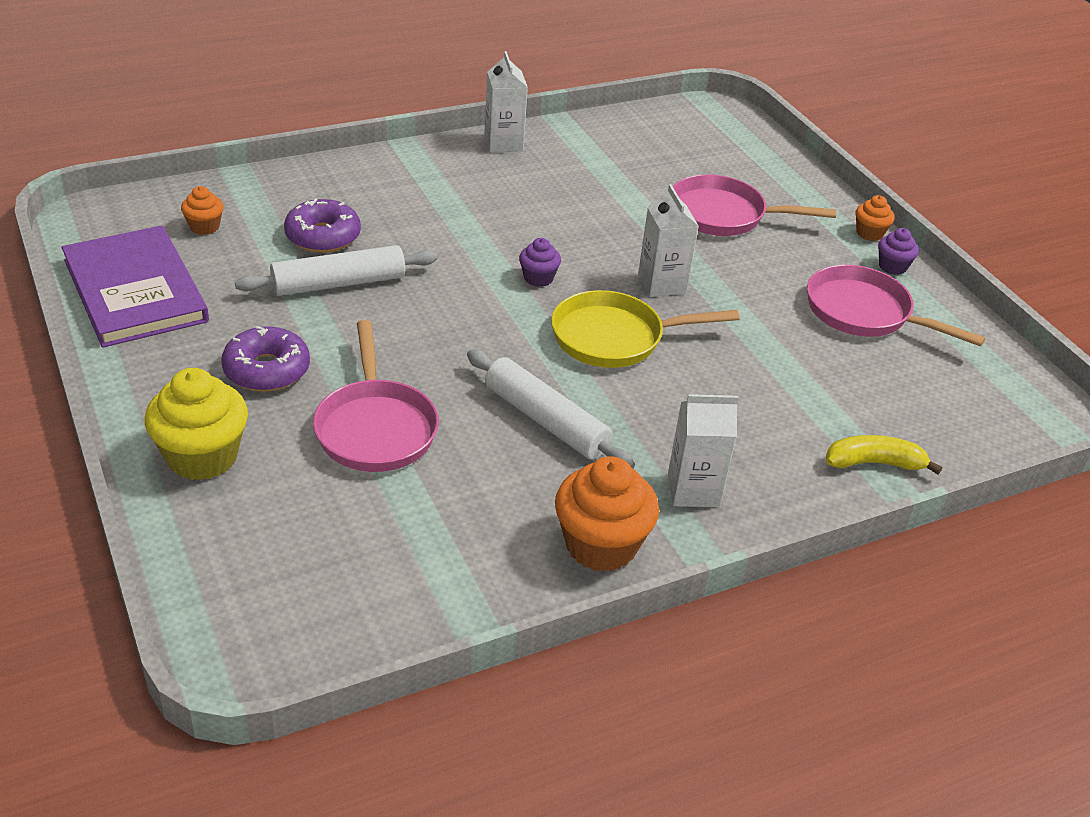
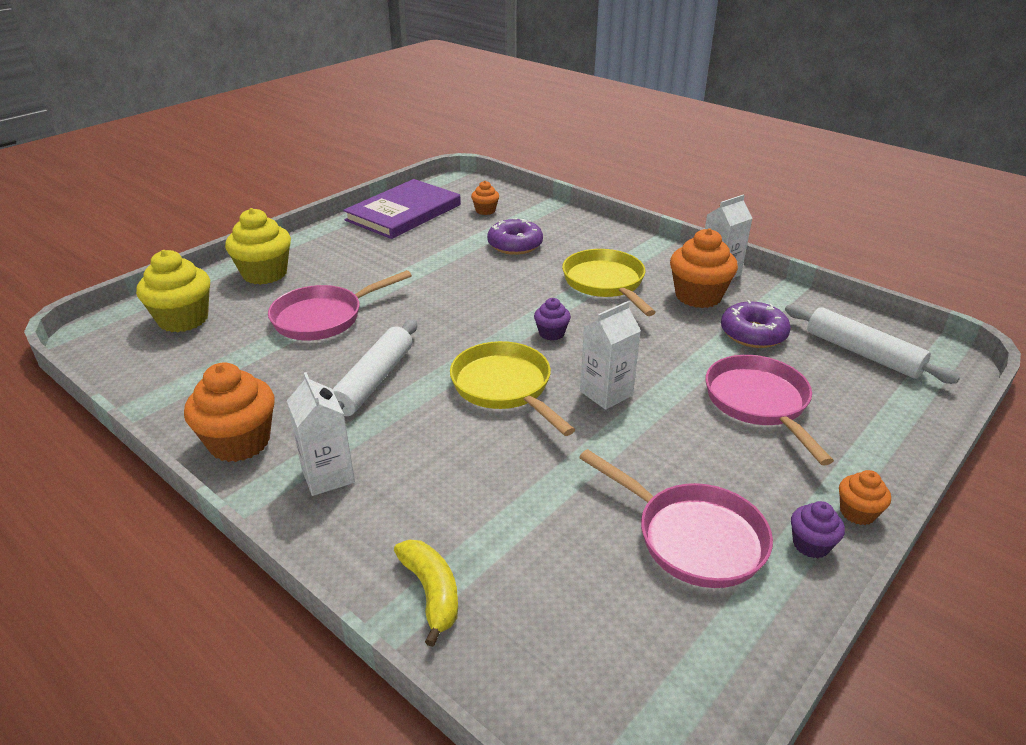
camera: 70 degrees right, 5 degrees down
purple donut [221,326,310,392] -> purple donut moved to [721,300,791,348]
white rolling pin [235,245,437,296] -> white rolling pin moved to [785,305,960,384]
pink pan [807,265,986,347] -> pink pan turned 120 degrees clockwise [579,449,773,588]
none -> yellow cupcake [136,250,210,332]
none -> yellow pan [562,249,656,316]
none -> orange cupcake [670,228,738,308]

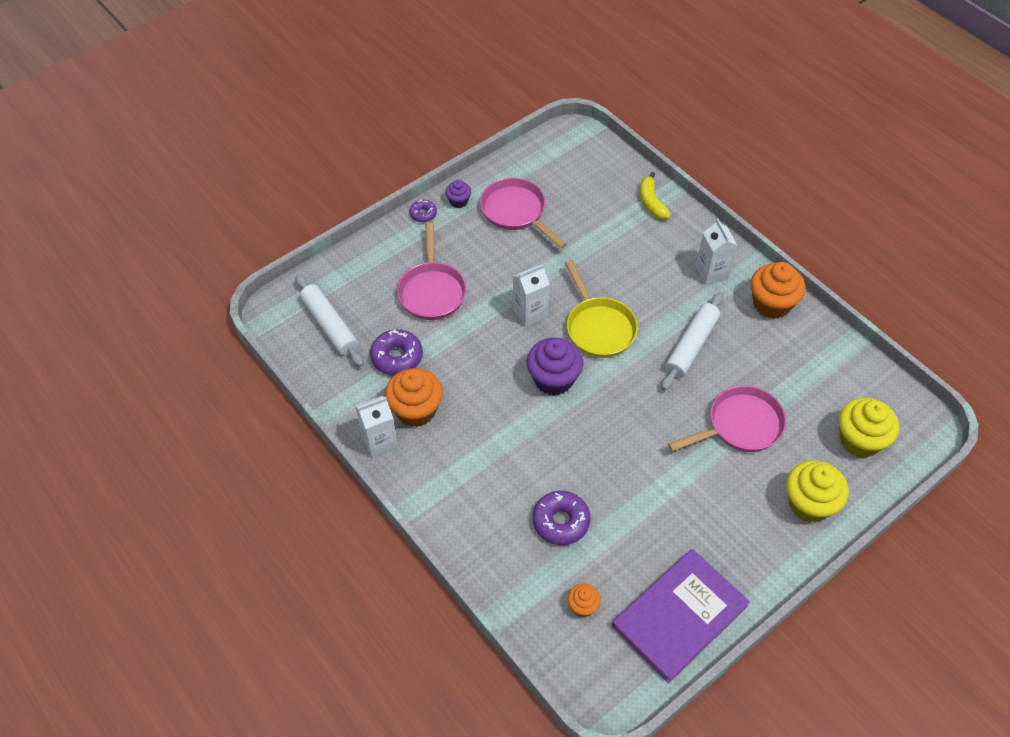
camera: 170 degrees left, 20 degrees up
purple cupcake [534,298,571,340] -> purple cupcake [527,338,583,396], size x1.93
yellow pan [562,249,656,316] -> none
orange cupcake [839,470,891,525] -> purple donut [409,199,437,222]

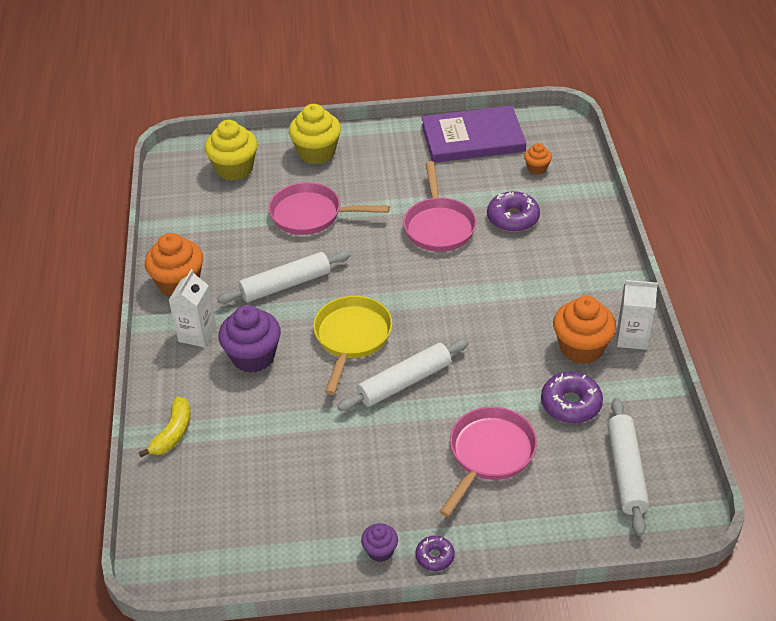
camera: 145 degrees left, 10 degrees down
pink pan [480,177,567,248] -> pink pan moved to [403,161,477,252]
white carton [513,264,550,327] -> white rolling pin [337,339,469,411]
purple cupcake [527,338,583,396] -> purple cupcake moved to [218,305,281,373]

